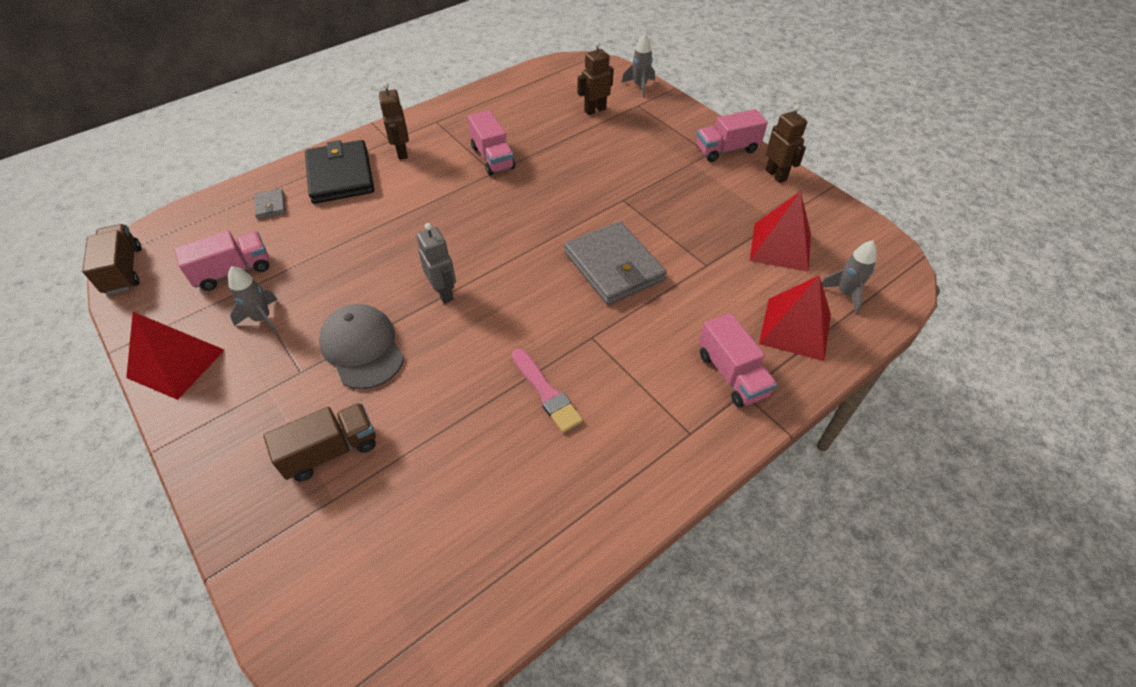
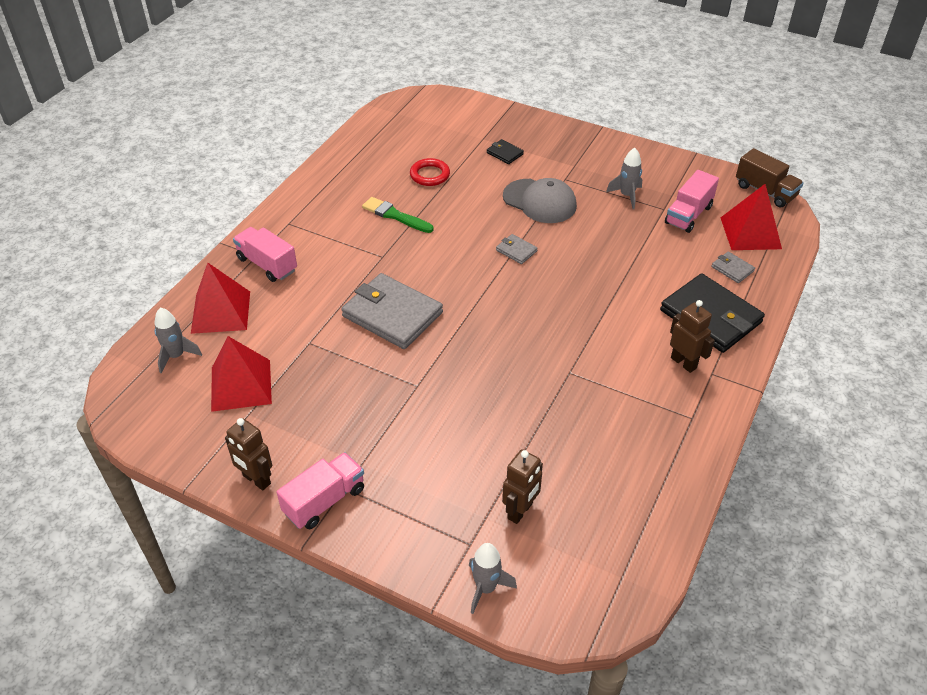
camera: 155 degrees right, 5 degrees down
red pyramid [126,312,224,400] -> red pyramid moved to [720,184,782,250]
brown truck [263,403,376,482] -> black wallet [487,139,524,164]
grey robot [416,223,456,304] -> grey wallet [496,234,538,264]
pink truck [468,110,515,175] -> none
pink brush [512,348,583,433] -> green brush [362,197,434,233]
none -> red ring [410,158,450,186]

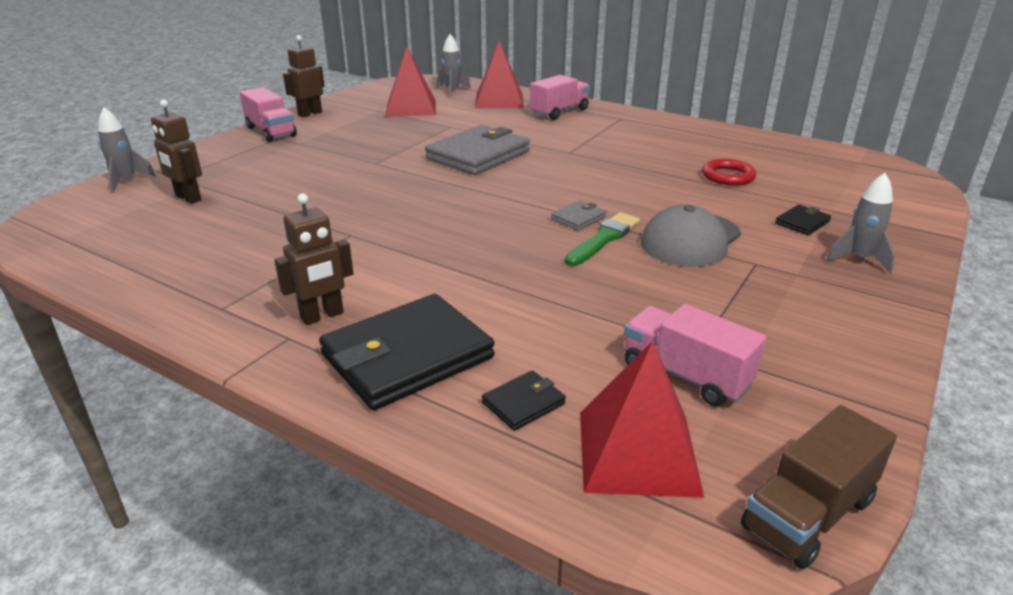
camera: 95 degrees right, 15 degrees down
green brush [362,197,434,233] -> green brush moved to [565,212,640,266]
grey rocket [606,148,642,209] -> grey rocket moved to [826,173,895,274]
grey wallet [711,251,755,283] -> black wallet [482,370,566,431]

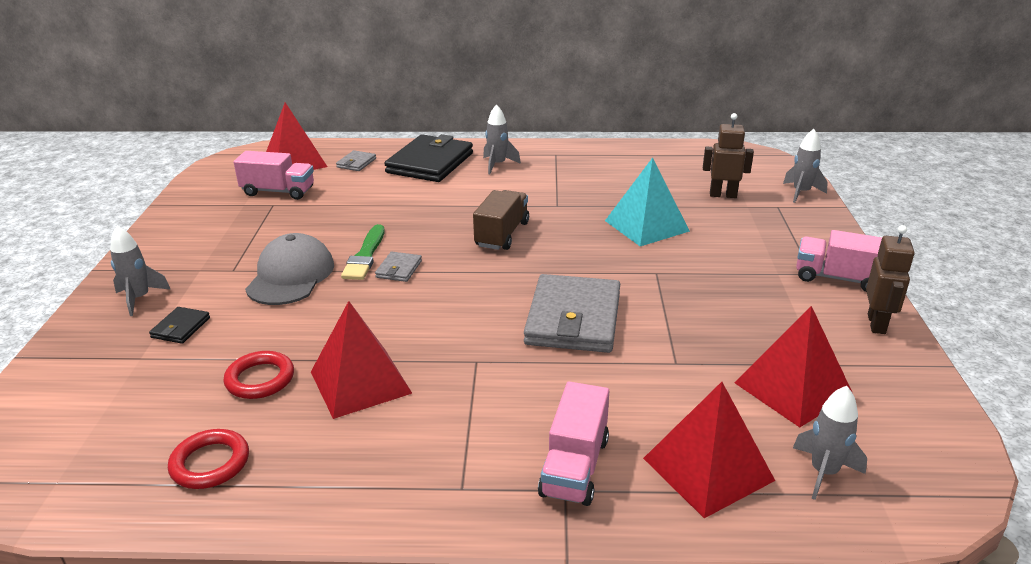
camera: 150 degrees right, 0 degrees up
brown robot [274,193,354,325] -> grey rocket [483,104,521,174]
black wallet [482,370,566,431] -> grey wallet [336,150,376,171]
brown truck [741,405,897,569] -> brown truck moved to [473,190,529,250]
none -> red ring [168,429,249,489]
none -> red pyramid [311,301,412,419]
none -> turquoise pyramid [605,157,690,246]

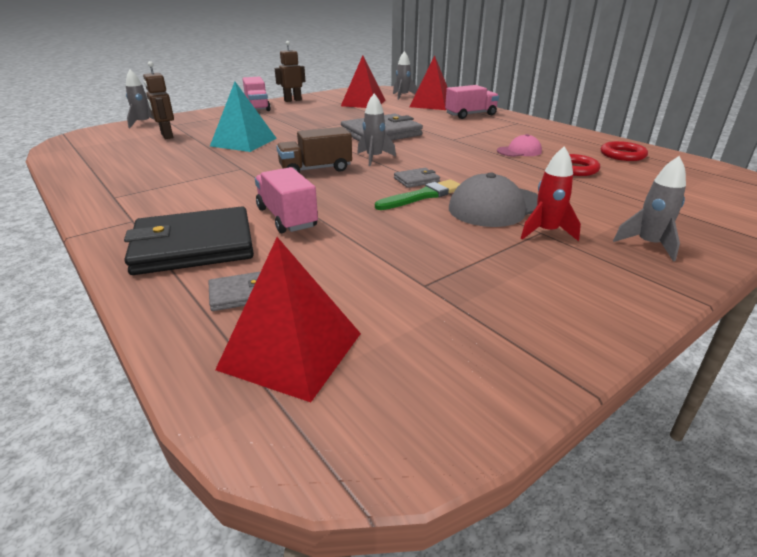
camera: 130 degrees left, 0 degrees up
black wallet [149,307,210,344] -> none
pink truck [233,151,314,200] -> pink truck moved to [255,167,318,233]
red pyramid [311,301,412,419] -> pink cap [497,134,542,157]
grey rocket [483,104,521,174] -> grey rocket moved to [357,93,396,166]
none -> red rocket [521,146,581,241]

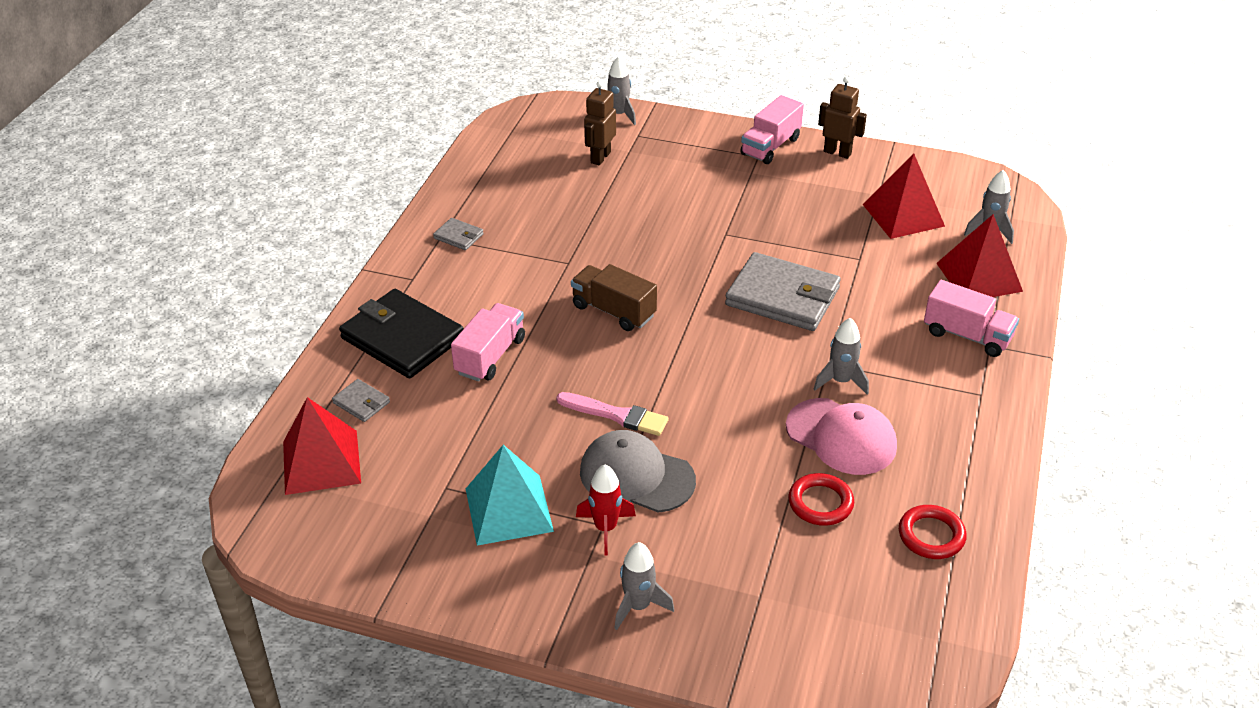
camera: 55 degrees right, 10 degrees up
turquoise pyramid [210,82,277,152] -> turquoise pyramid moved to [466,445,554,546]
grey rocket [357,93,396,166] -> grey rocket moved to [814,318,869,395]
green brush [375,179,460,210] -> pink brush [556,392,668,436]
grey wallet [394,168,440,188] -> grey wallet moved to [433,218,484,250]
pink cap [497,134,542,157] -> pink cap [786,398,897,475], size x1.73

